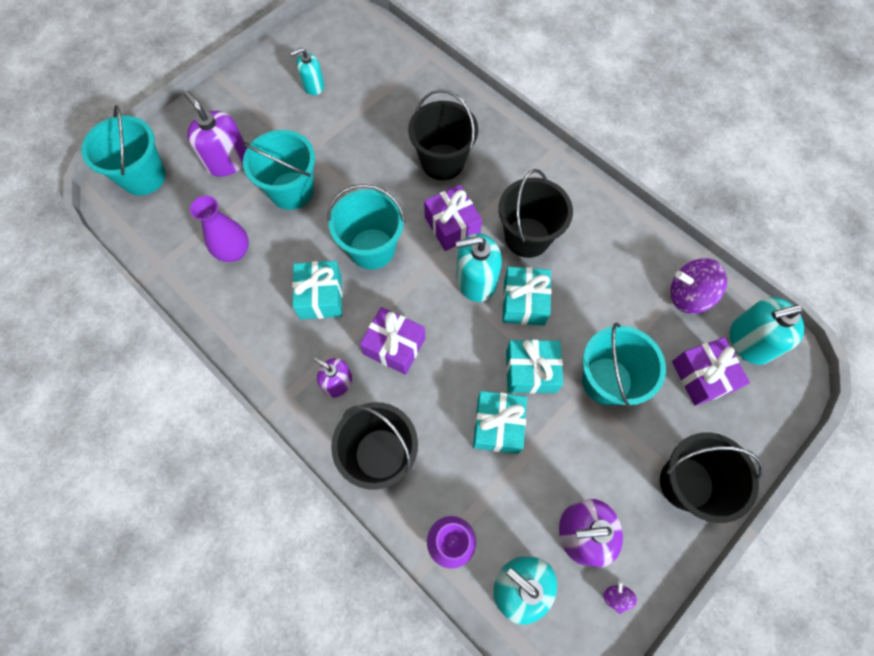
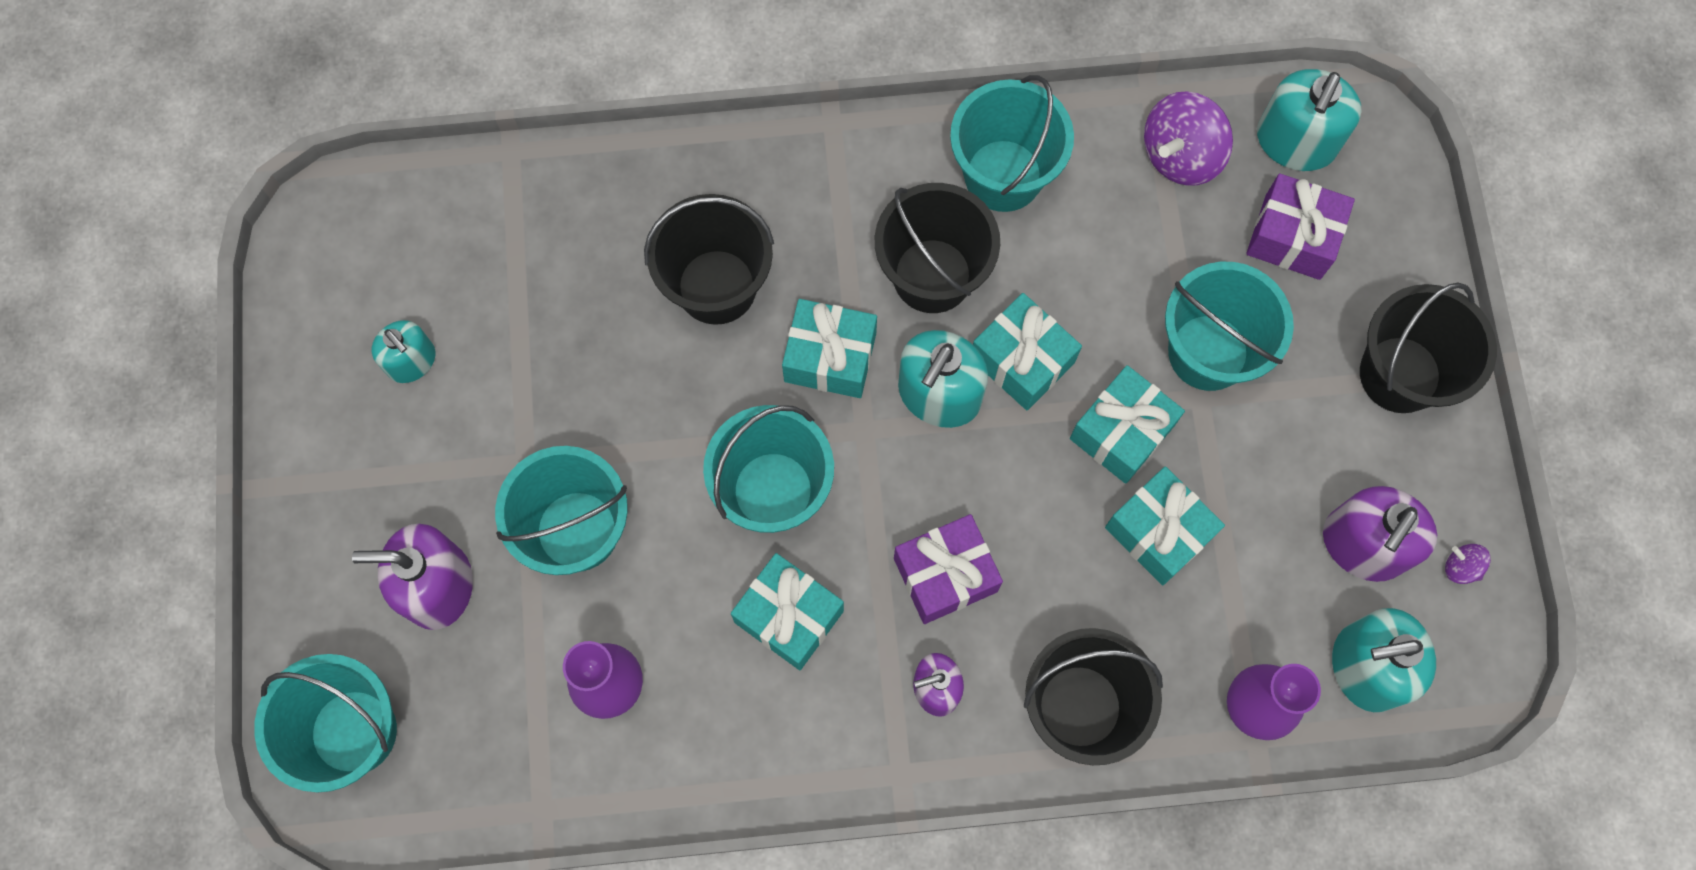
camera: 50 degrees left, 5 degrees up
turquoise soap dispenser [291,48,324,95] -> turquoise soap dispenser turned 60 degrees counterclockwise [372,320,436,383]
purple gift [424,185,482,251] -> turquoise gift [782,299,877,398]
none -> turquoise bucket [950,75,1074,212]

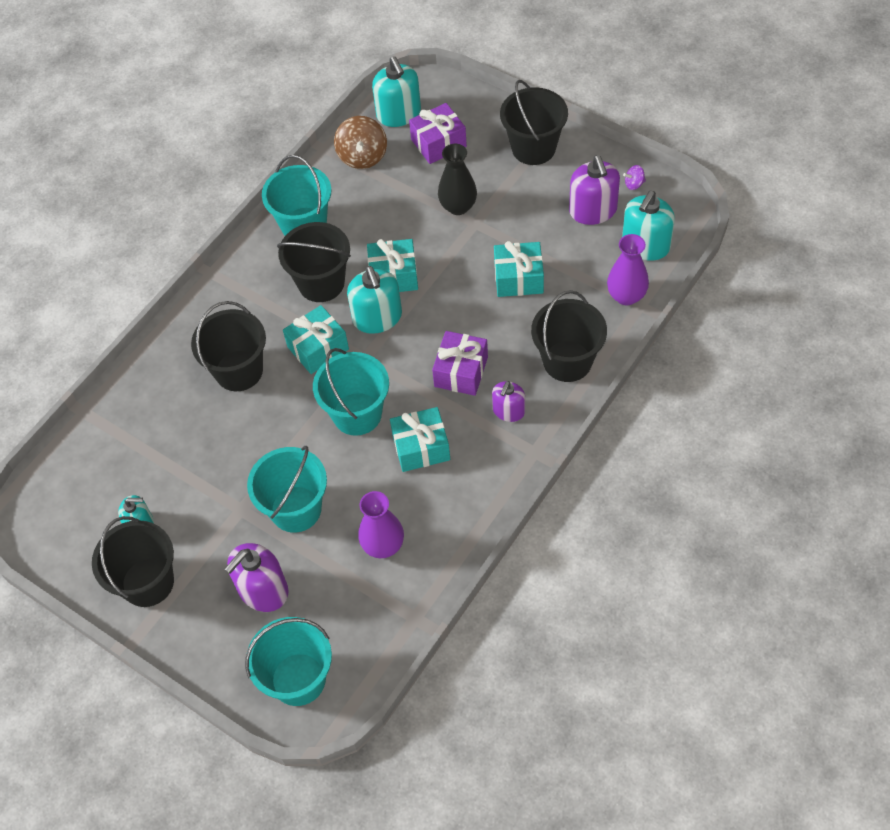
camera: 45 degrees left, 15 degrees down
turquoise gift [1070,365,1185,484] -> none
purple spinning top [1144,91,1233,186] -> brown spinning top [334,116,387,169]
turquoise bucket [1165,262,1294,391] -> black vase [438,144,477,215]
none -> black bucket [92,516,174,607]

